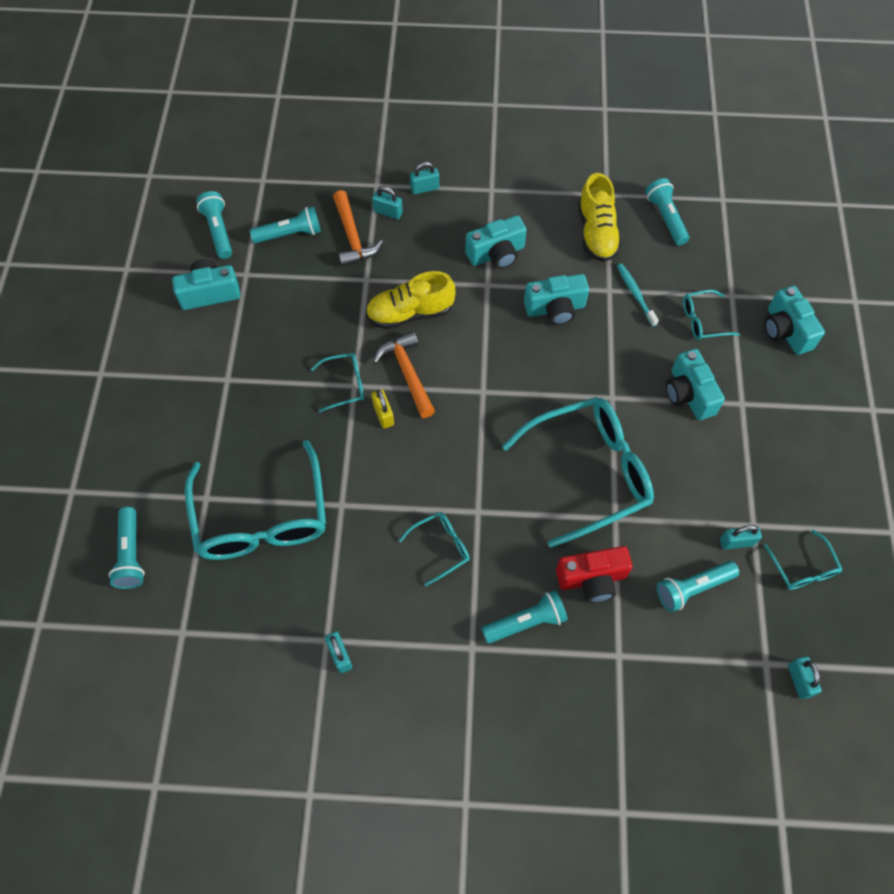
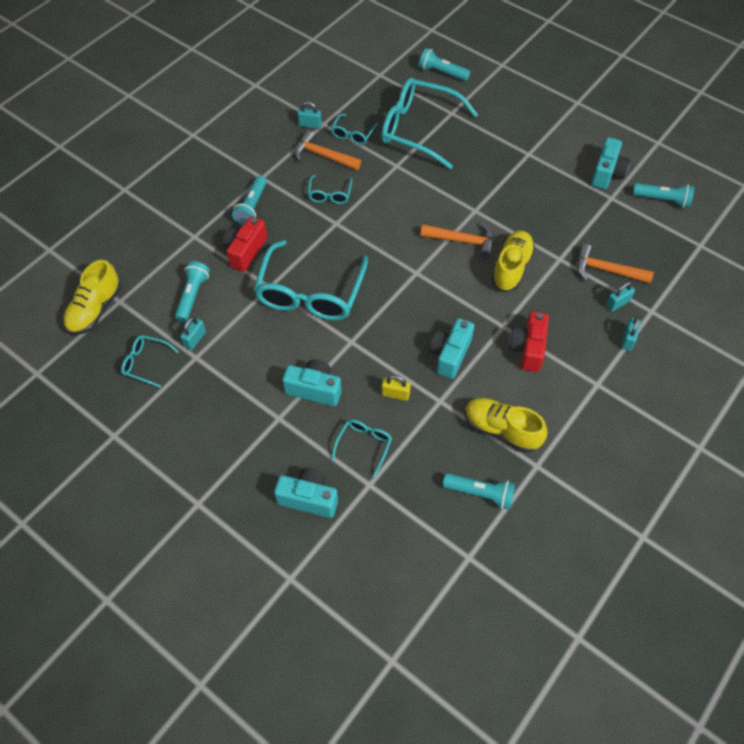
camera: 125 degrees right, 5 degrees down
turquoise flashlight [250,206,321,243] -> none
turquoise glasses [311,353,365,412] -> turquoise glasses moved to [331,114,378,145]
yellow padlock [371,389,394,429] -> yellow padlock moved to [381,375,411,401]
turquoise camera [465,215,527,269] -> red camera [509,311,549,372]
turquoise toothbrush [617,264,659,327] -> none
turquoise padlock [788,657,822,699] -> yellow shoe [63,260,121,335]
none -> orange hammer [294,130,361,170]

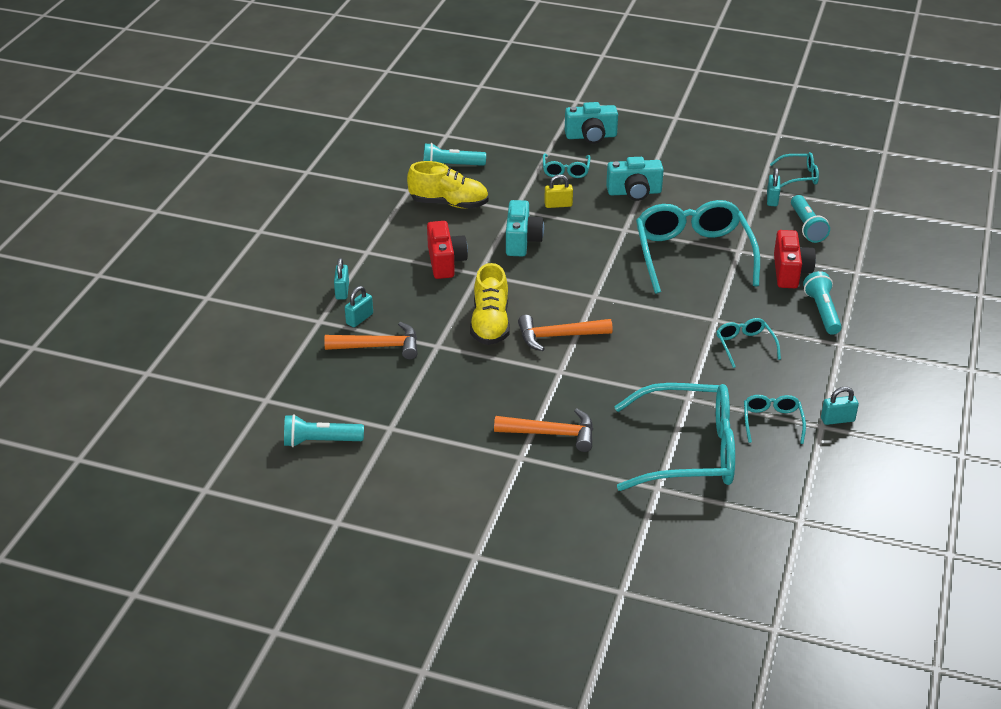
camera: 160 degrees right, 20 degrees down
yellow shoe [63,260,121,335] -> none
orange hammer [294,130,361,170] -> orange hammer moved to [494,409,593,452]
turquoise flashlight [419,48,471,81] -> none
turquoise camera [591,137,630,189] -> none

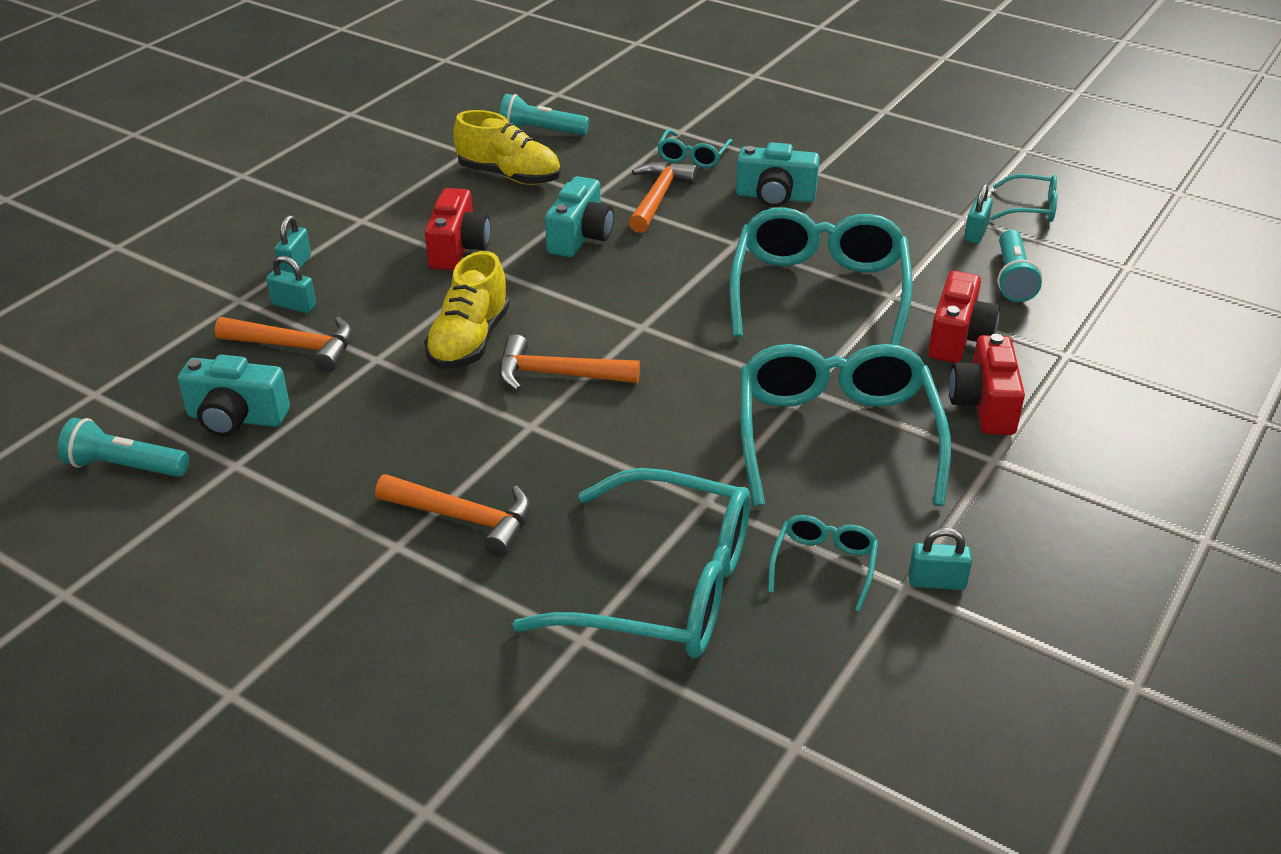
camera: 15 degrees right, 0 degrees up
turquoise padlock [345,286,373,327] -> turquoise padlock turned 60 degrees clockwise [266,256,316,313]
yellow padlock [544,174,573,208] -> orange hammer [629,161,698,233]
turquoise camera [565,102,618,144] -> turquoise camera moved to [178,354,290,436]
turquoise glasses [716,318,781,368] -> turquoise glasses [741,344,951,506], size x2.20
turquoise flashlight [803,271,842,335] -> red camera [949,334,1025,435]

